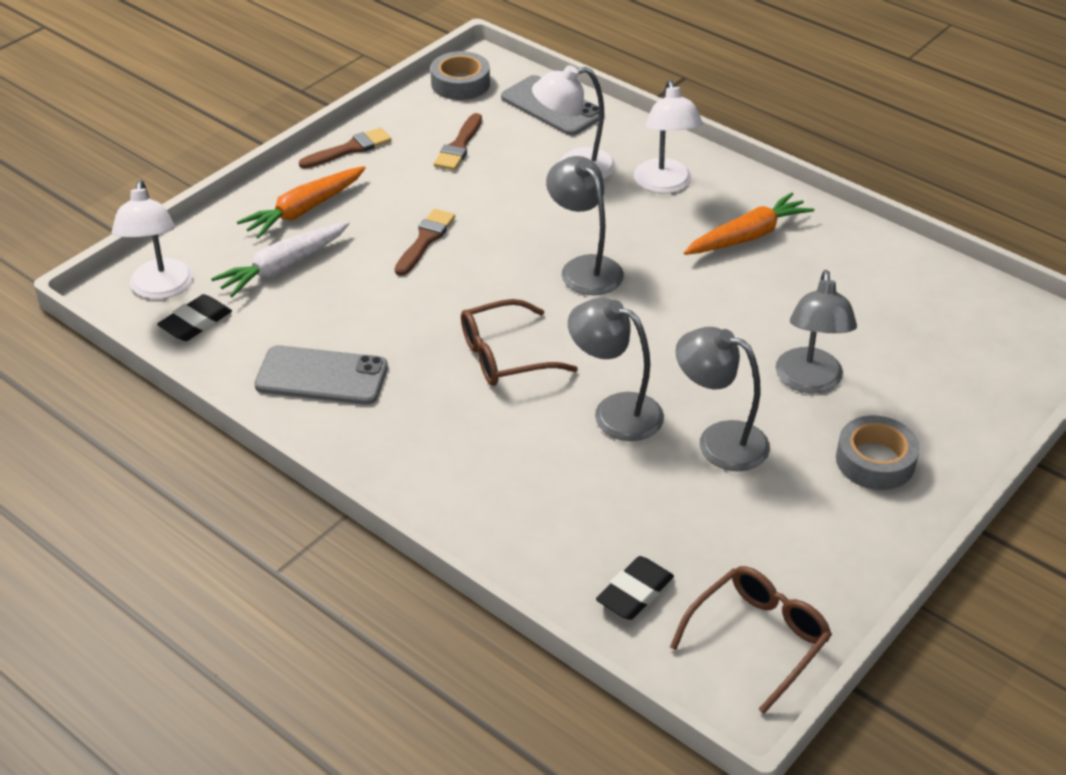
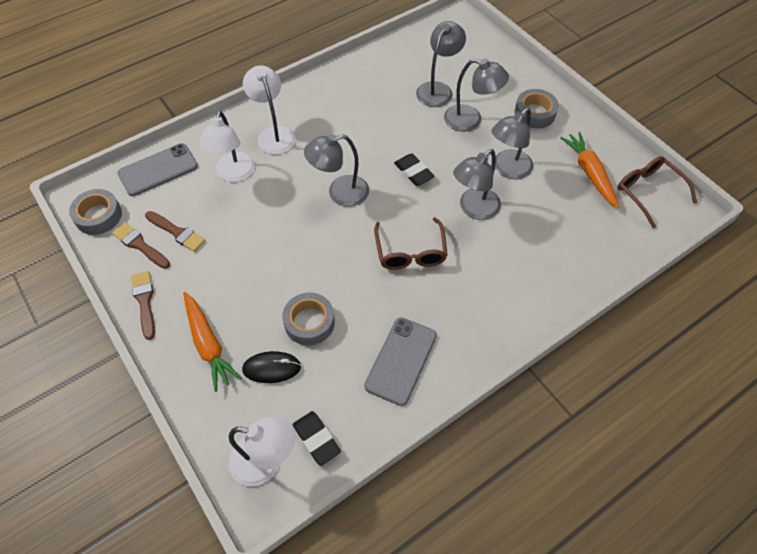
camera: 75 degrees left, 15 degrees up
white carrot [211,221,350,297] -> black mouse [242,351,301,383]
brown brush [395,209,455,276] -> brown brush moved to [112,223,170,269]
black eraser [596,556,674,620] -> black eraser moved to [394,153,435,186]
white lamp [634,80,703,194] -> white lamp turned 120 degrees counterclockwise [243,65,296,154]
orange carrot [684,193,814,255] -> orange carrot moved to [560,132,620,208]
none -> grey tape [282,293,335,345]
none -> grey lamp [416,21,466,107]

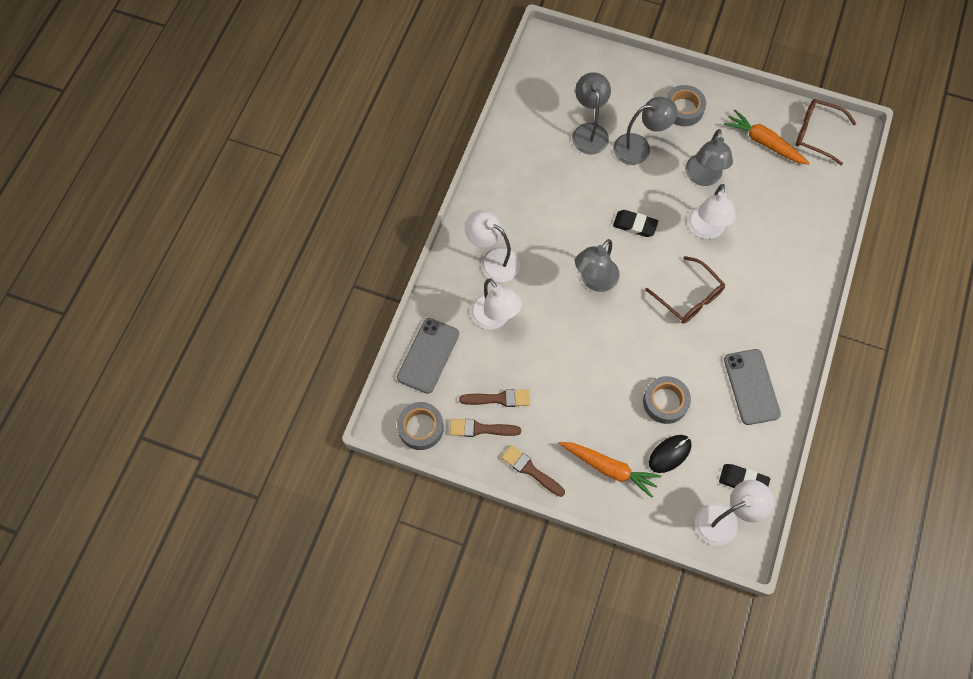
camera: 35 degrees left, 10 degrees up
grey lamp [453,149,501,220] -> white lamp [688,184,736,239]

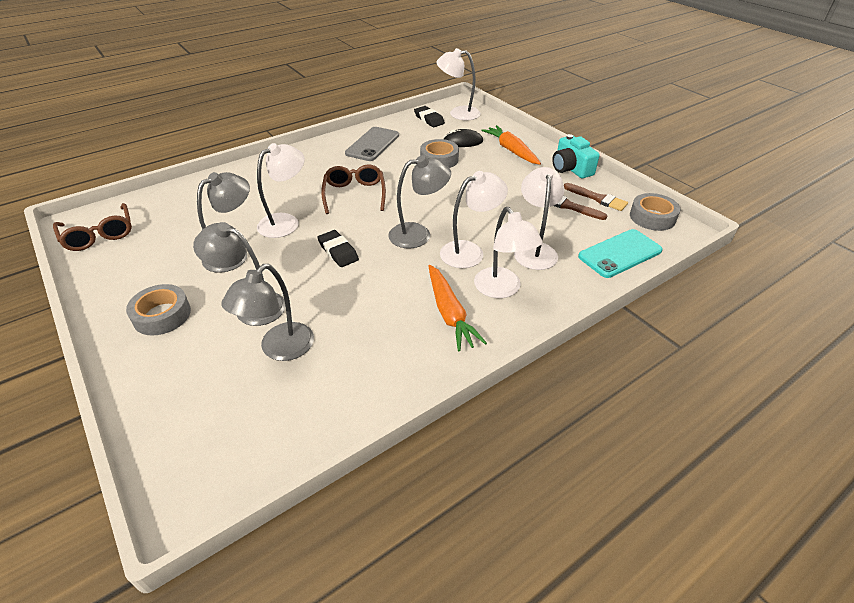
camera: 145 degrees left, 25 degrees down
grey phone [397,318,459,394] -> turquoise phone [578,229,662,278]
brown brush [501,445,565,497] -> turquoise camera [552,134,600,178]
orange carrot [724,110,810,165] -> orange carrot moved to [428,265,487,351]
none -> white lamp [440,171,508,268]

